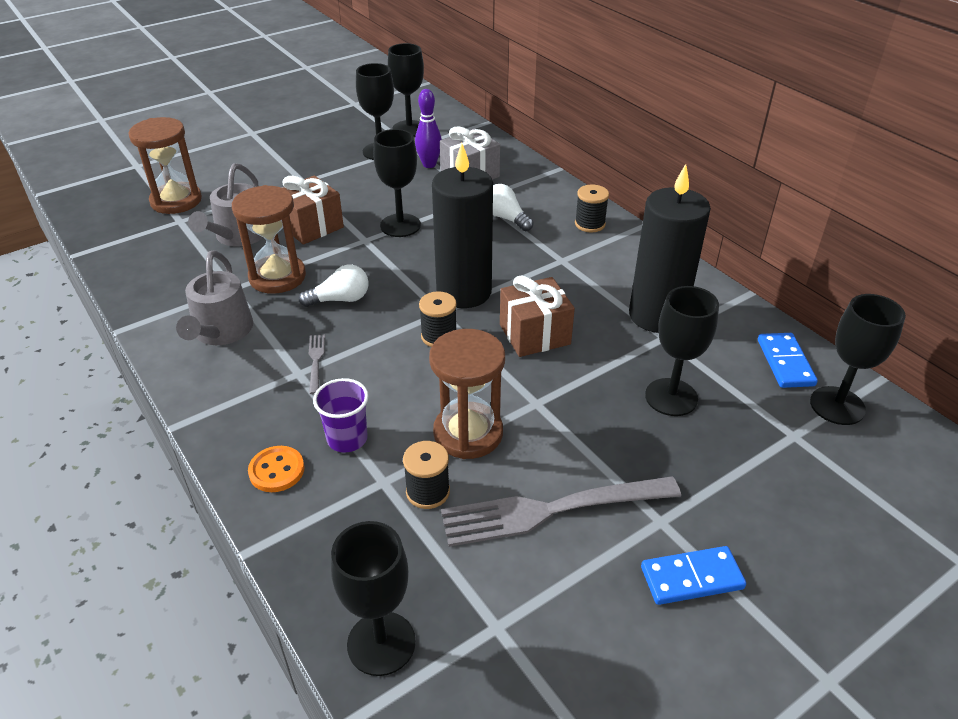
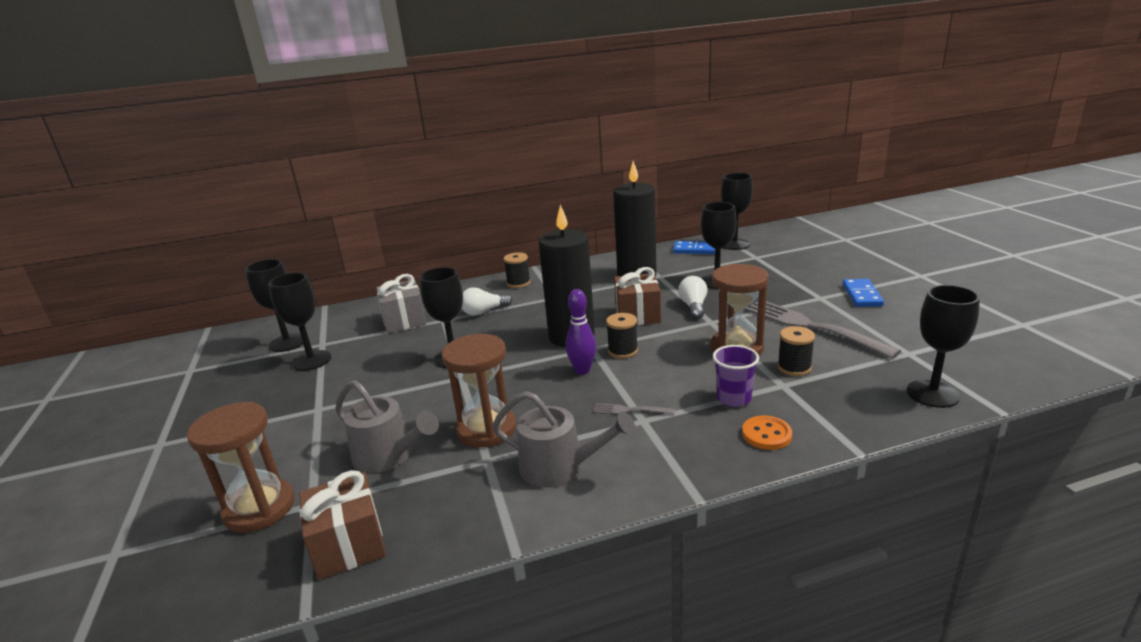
camera: 70 degrees left, 15 degrees down
brown gift [283,175,344,245] -> brown gift moved to [299,470,386,580]
white light bulb [299,265,369,307] -> white light bulb moved to [678,276,708,319]
purple bowling pin [415,89,442,168] -> purple bowling pin moved to [566,289,596,374]
grey fork [441,476,681,547] -> grey fork turned 135 degrees clockwise [745,301,901,359]

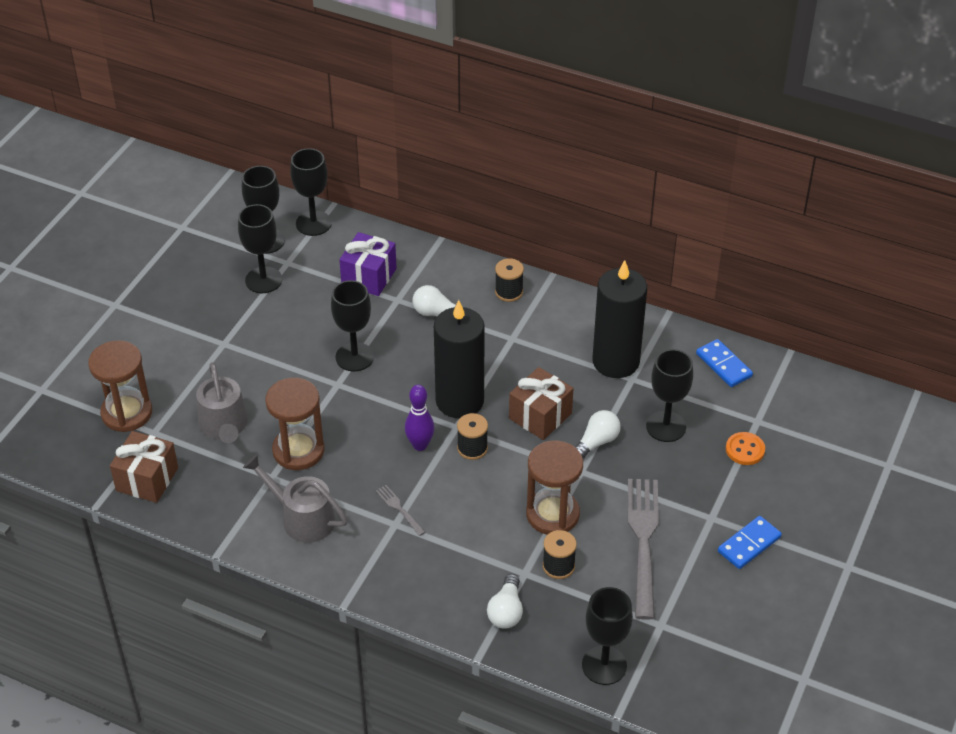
camera: 40 degrees right, 20 degrees up
grey gift [376,274,426,333] -> purple gift [339,232,397,296]
grey watering can [492,391,636,488] -> grey watering can turned 150 degrees clockwise [243,454,348,543]
purple cup [713,345,759,407] -> none
black goblet [721,173,753,250] -> black goblet moved to [290,148,332,236]
orange button [742,415,792,450] -> orange button moved to [726,432,765,465]
none -> white light bulb [487,574,523,629]

